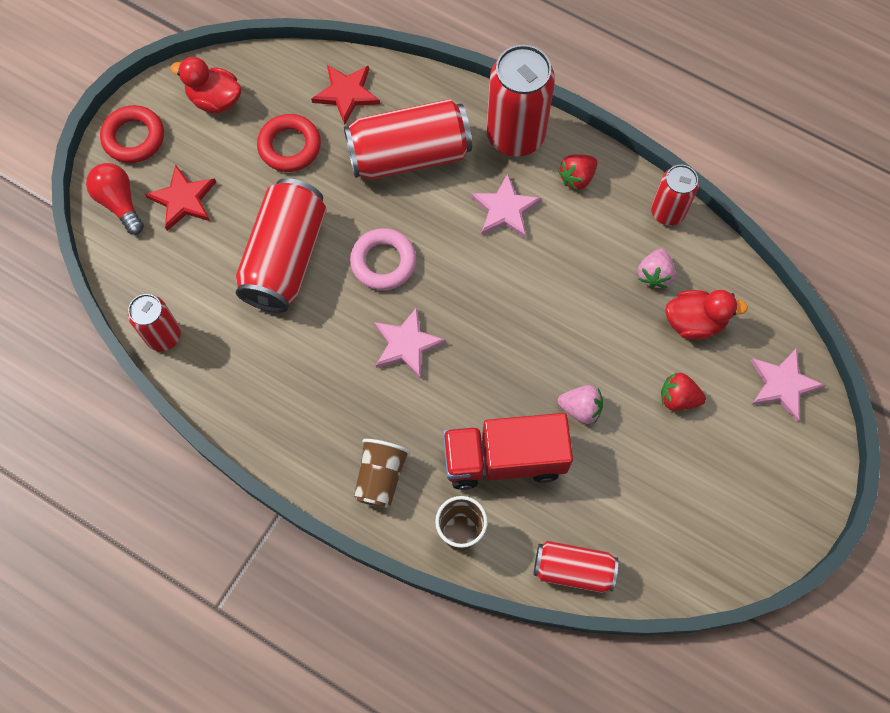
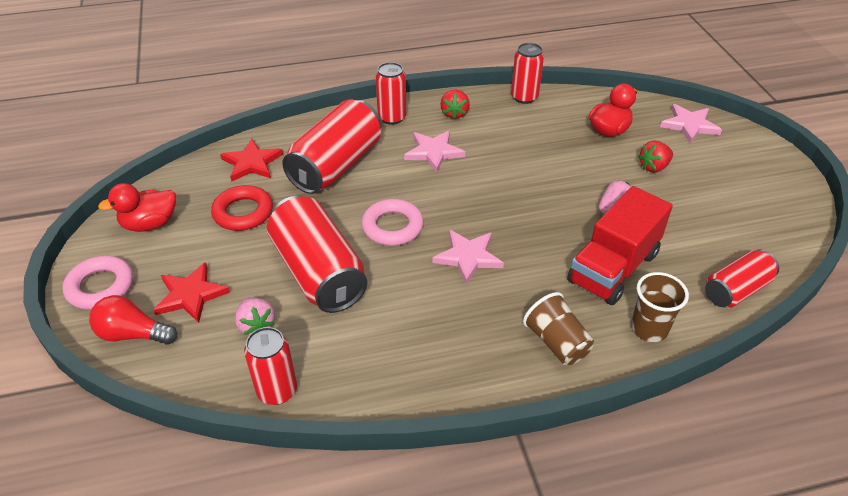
camera: 45 degrees left, 25 degrees down
red ring [100,105,164,163] -> pink ring [62,256,133,310]
red can [486,45,555,157] -> red can [376,62,406,125], size x0.58
pink strawberry [638,249,675,289] -> pink strawberry moved to [235,297,275,335]

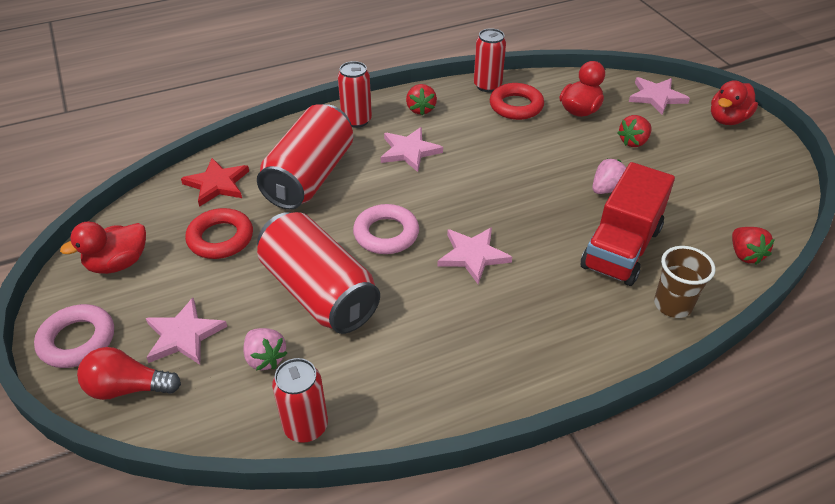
camera: 10 degrees left, 0 degrees up
red star [154,262,230,323] -> pink star [146,298,227,365]
brown cup [523,292,594,365] -> none
red can [705,249,779,308] -> red strawberry [732,227,775,265]
none -> red ring [490,83,544,120]
none -> red duck [711,80,758,125]

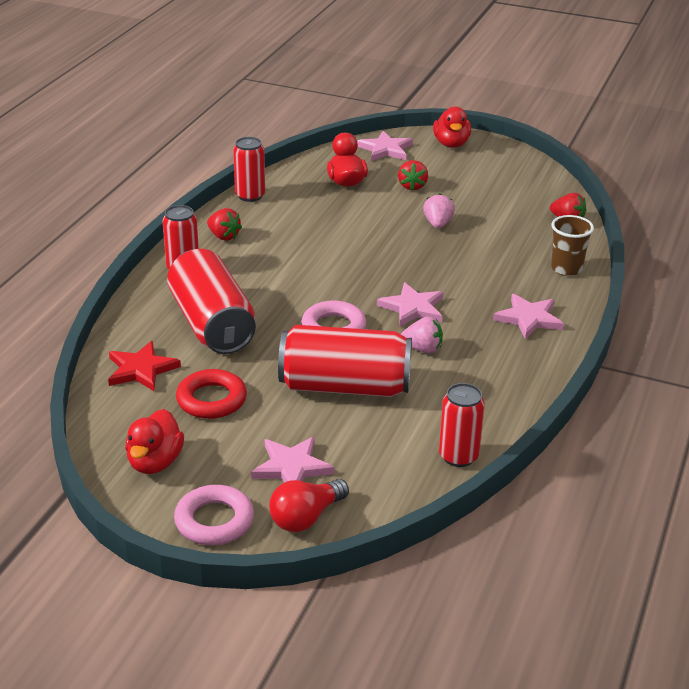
camera: 45 degrees left, 10 degrees down
pink strawberry [243,328,287,371] -> pink strawberry moved to [401,317,443,353]
pink star [380,127,443,172] -> pink star moved to [493,294,564,339]
red ring [490,83,544,120] -> none
red truck [581,162,675,286] -> none

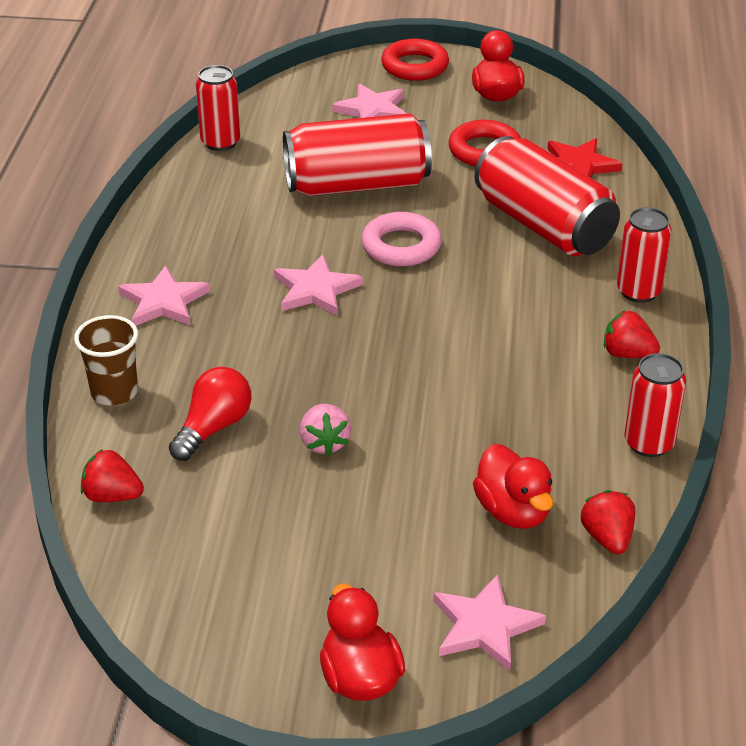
camera: 165 degrees right, 5 degrees up
pink ring [174,485,254,545] -> red ring [381,38,449,81]
red light bulb [269,479,349,532] -> red light bulb moved to [169,367,251,461]
red strawberry [398,160,428,191] -> red strawberry moved to [581,490,635,554]
pink strawberry [401,317,443,353] -> none

